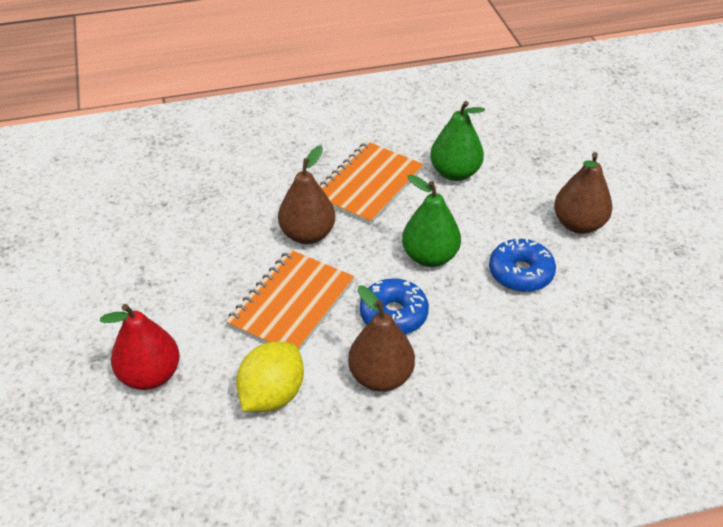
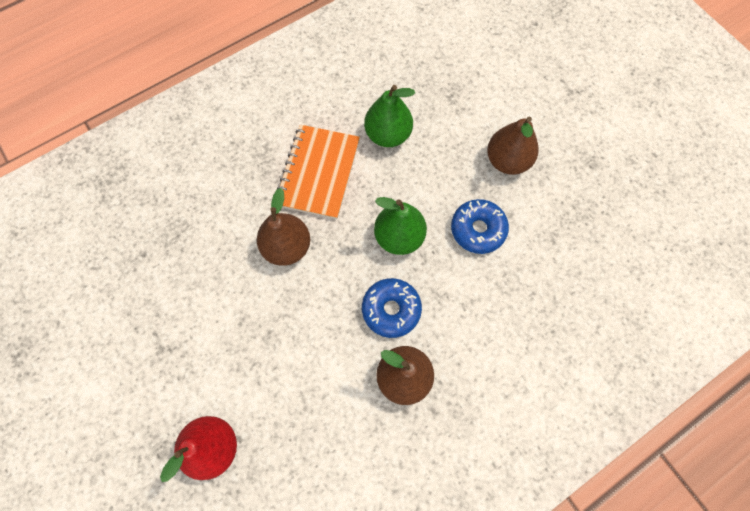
camera: 20 degrees left, 25 degrees up
orange notebook [226,249,354,351] -> none
yellow lemon [236,342,304,412] -> none

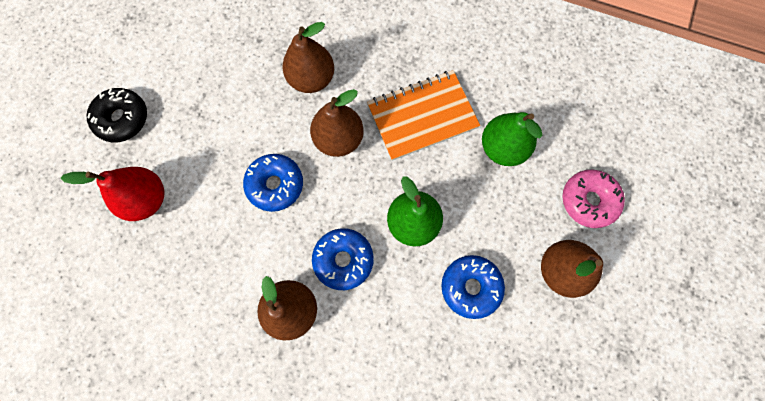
camera: 55 degrees right, 5 degrees up
none -> black donut [86,88,147,142]
none -> blue donut [243,154,303,212]
none -> brown pear [283,22,334,93]
none -> pink donut [562,170,625,228]

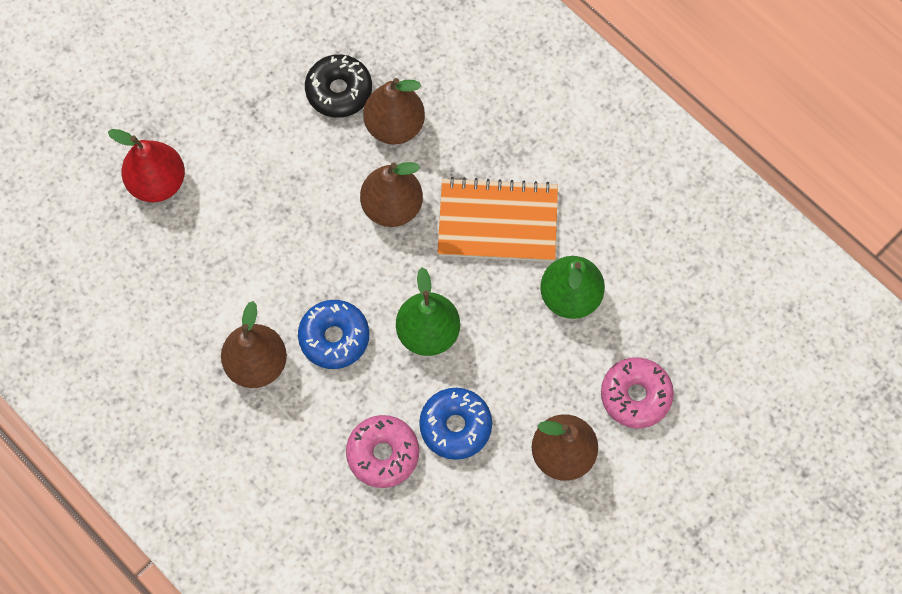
camera: 25 degrees right, 5 degrees down
black donut [86,88,147,142] -> black donut moved to [305,54,372,118]
blue donut [243,154,303,212] -> none
none -> pink donut [346,415,419,488]

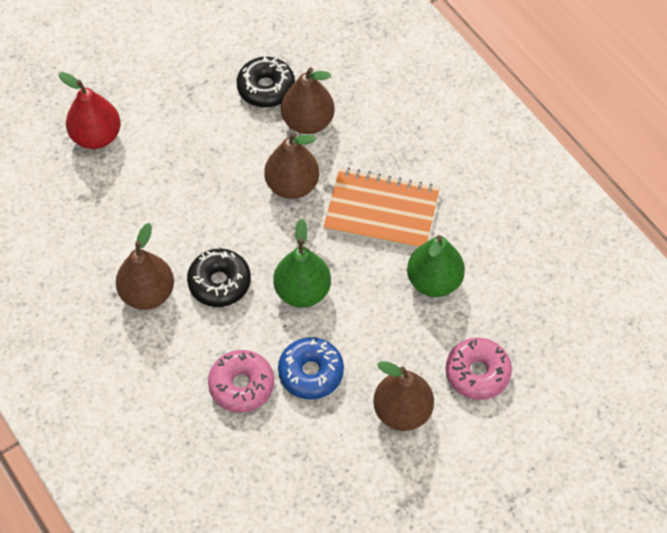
camera: 10 degrees right, 10 degrees down
blue donut [298,300,369,369] -> black donut [187,249,251,307]

